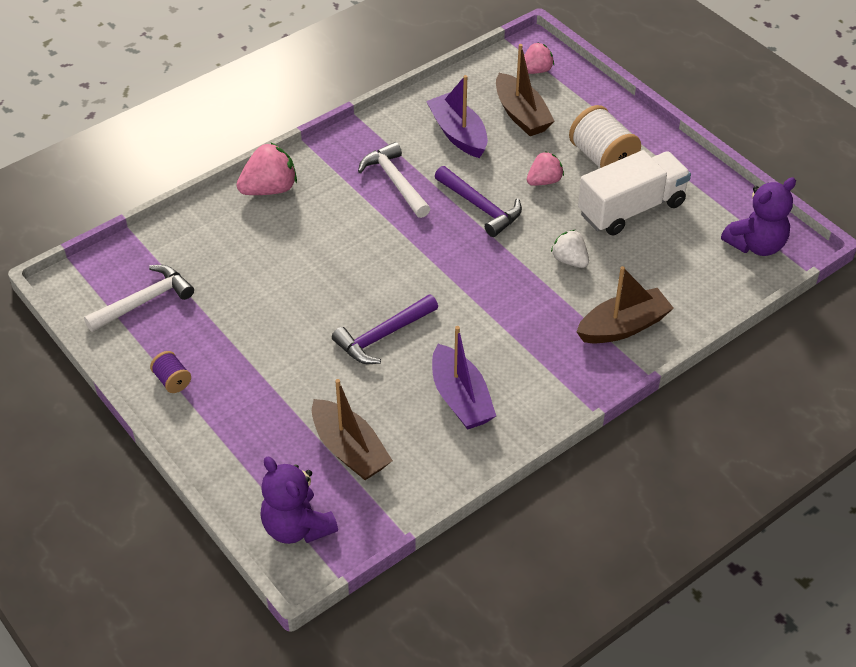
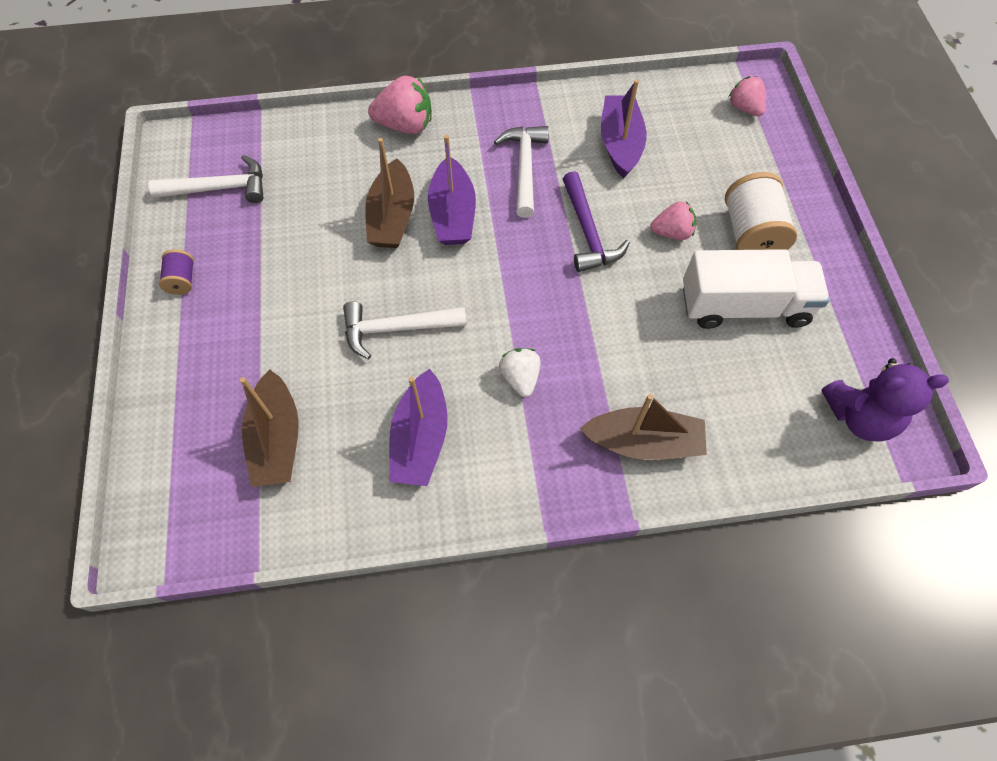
camera: 30 degrees right, 15 degrees up
purple teddy bear [260,456,338,544] -> none
purple hammer [332,294,438,364] -> white hammer [343,301,467,359]
brown boat [496,44,555,136] -> brown boat moved to [365,138,414,248]
pink strawberry [524,42,554,74] -> pink strawberry turned 120 degrees counterclockwise [729,76,766,116]
white strawberry [551,230,589,268] -> white strawberry moved to [499,348,541,397]
none -> purple boat [428,135,476,245]

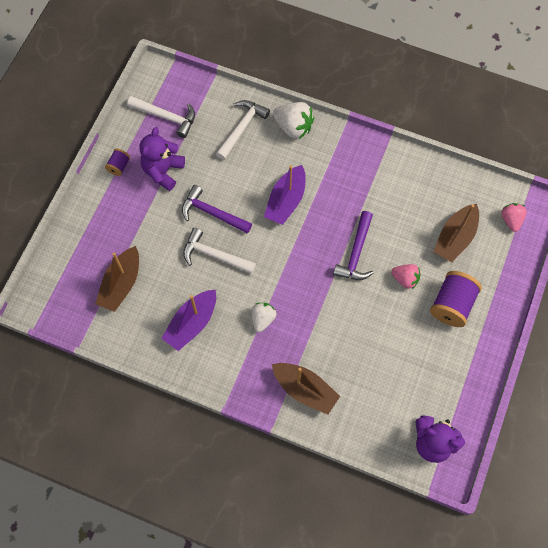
camera: 30 degrees right, 5 degrees up
brown boat [365,138,414,248] -> brown boat moved to [434,204,479,262]
pink strawberry [368,76,432,134] -> white strawberry [273,102,314,139]
white hammer [494,126,549,218] -> white hammer moved to [216,100,270,160]
purple boat [601,79,647,178] -> none
white truck [683,249,830,329] -> none
white spool [725,172,797,250] -> purple spool [430,271,482,327]
none -> purple teddy bear [140,127,185,191]
none -> purple hammer [182,185,252,234]

